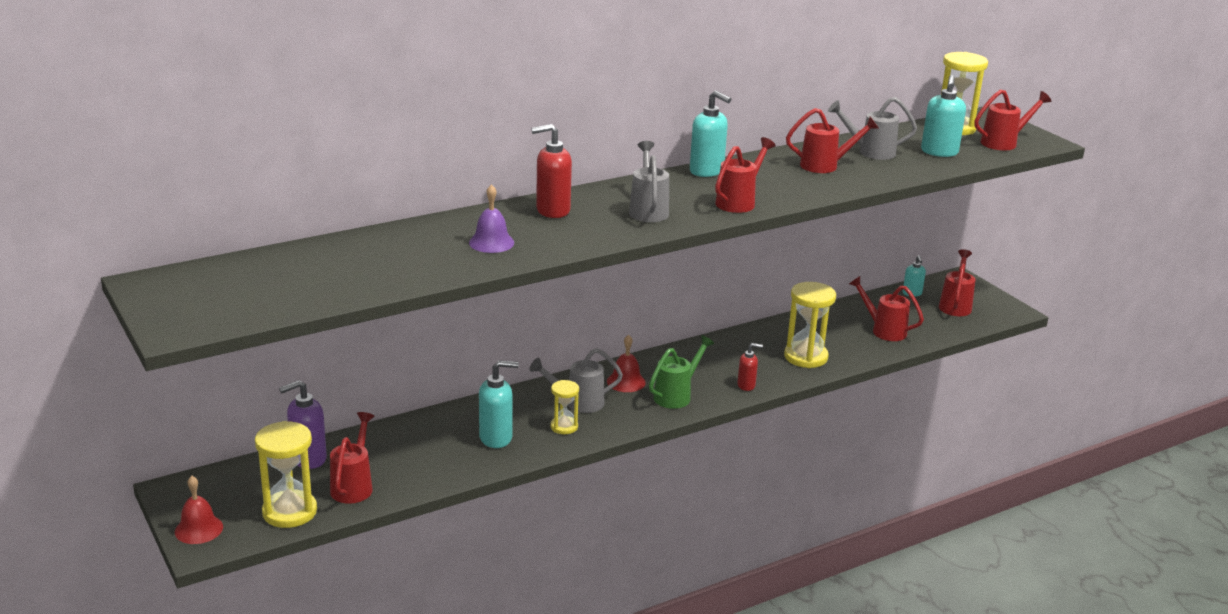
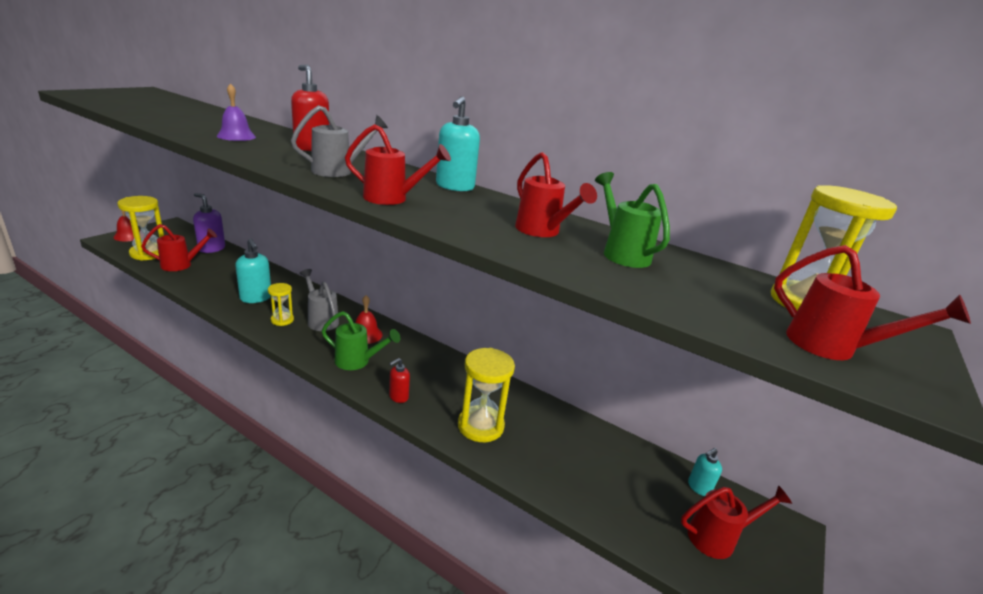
camera: 60 degrees right, 0 degrees up
red soap dispenser [737,343,763,391] -> red soap dispenser turned 75 degrees clockwise [389,358,410,403]
grey watering can [828,97,917,160] -> green watering can [595,172,670,268]
red watering can [849,276,924,341] -> none
turquoise soap dispenser [921,75,966,157] -> none

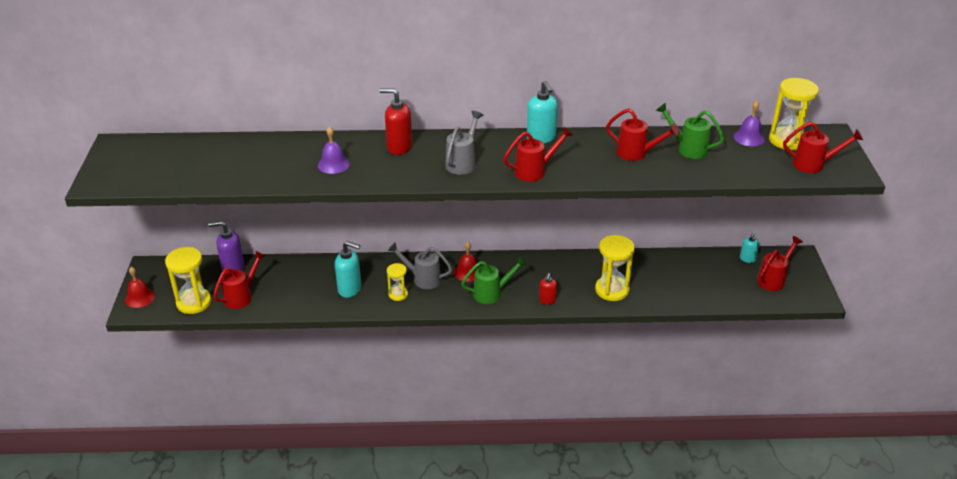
camera: 30 degrees left, 10 degrees up
none -> purple bell [734,101,765,146]

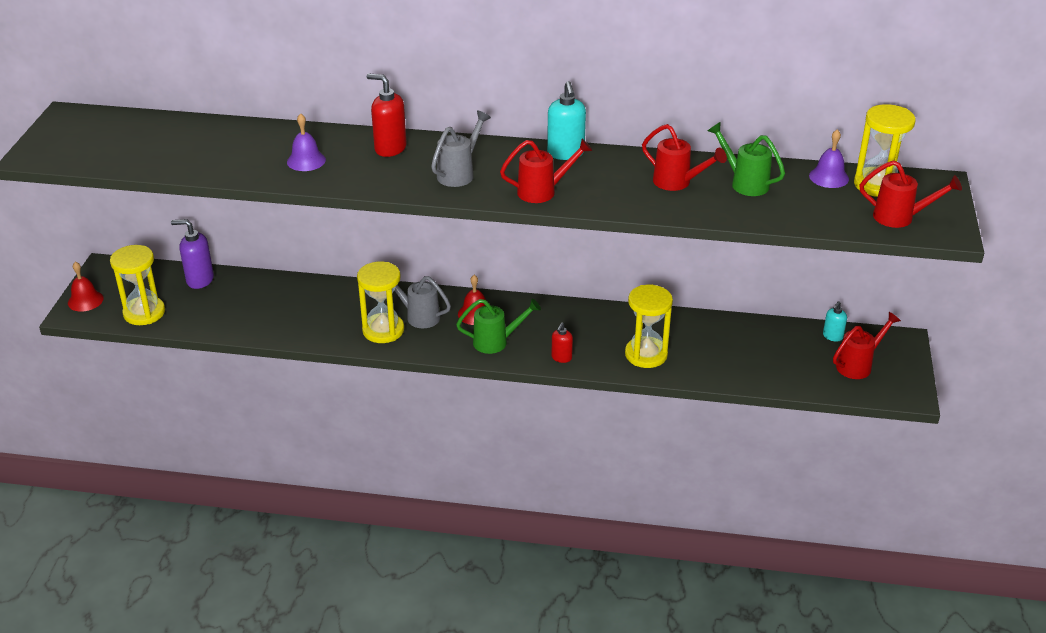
camera: 10 degrees right, 0 degrees up
red watering can [213,250,266,309] -> none
turquoise soap dispenser [335,241,362,298] -> none
yellow hourglass [387,263,408,301] -> yellow hourglass [357,262,404,343], size x1.74

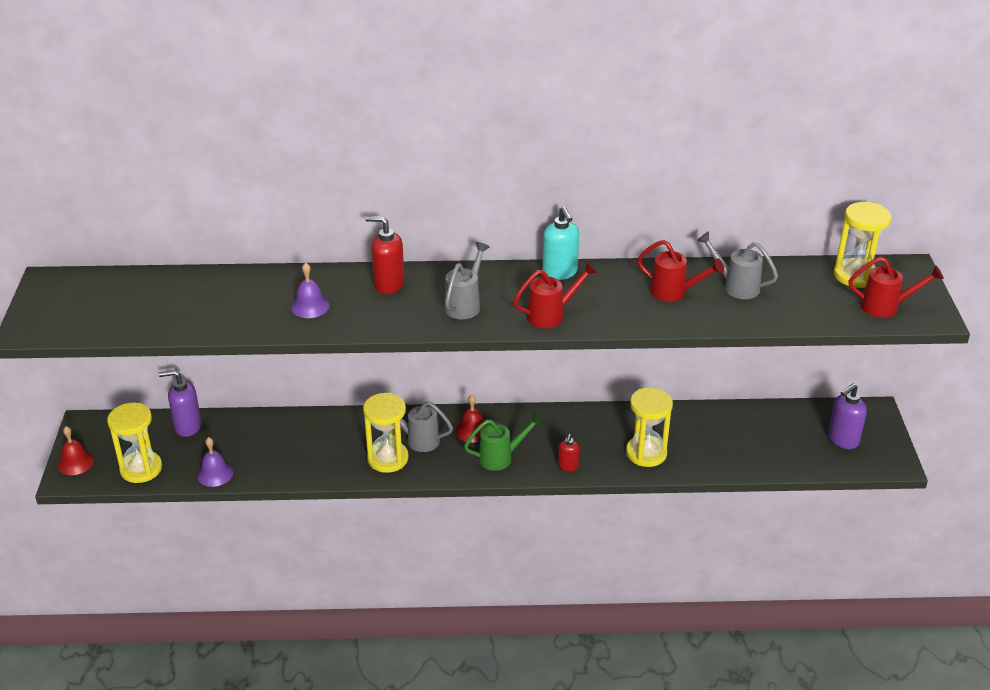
camera: 10 degrees left, 0 degrees up
green watering can [708,122,785,196] -> grey watering can [697,231,778,299]
purple bell [809,129,849,188] -> purple bell moved to [197,437,233,487]
turquoise soap dispenser [823,301,847,342] -> none
red watering can [833,312,901,379] -> purple soap dispenser [828,384,867,449]

